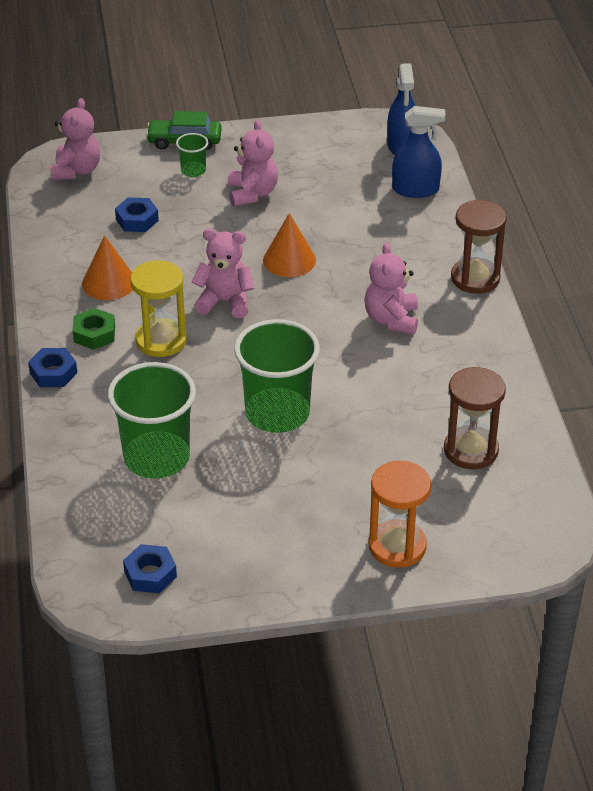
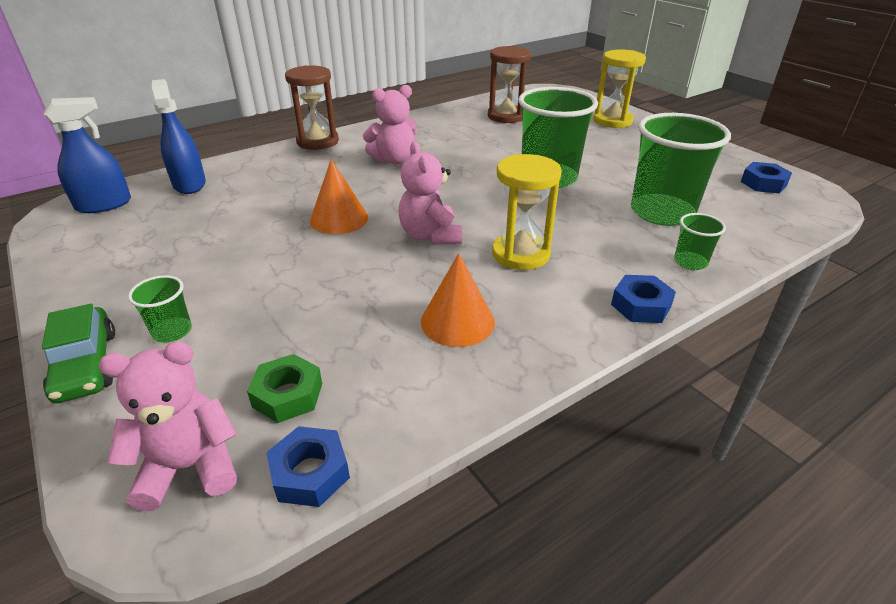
camera: 115 degrees left, 5 degrees down
green nut [73,308,115,350] -> green nut moved to [247,354,322,423]
blue nut [115,198,159,232] -> blue nut moved to [266,426,350,507]
pink teddy bear [228,119,278,207] -> none
orange hourglass [369,461,431,568] -> yellow hourglass [593,50,646,128]
none -> green cup [674,213,726,270]

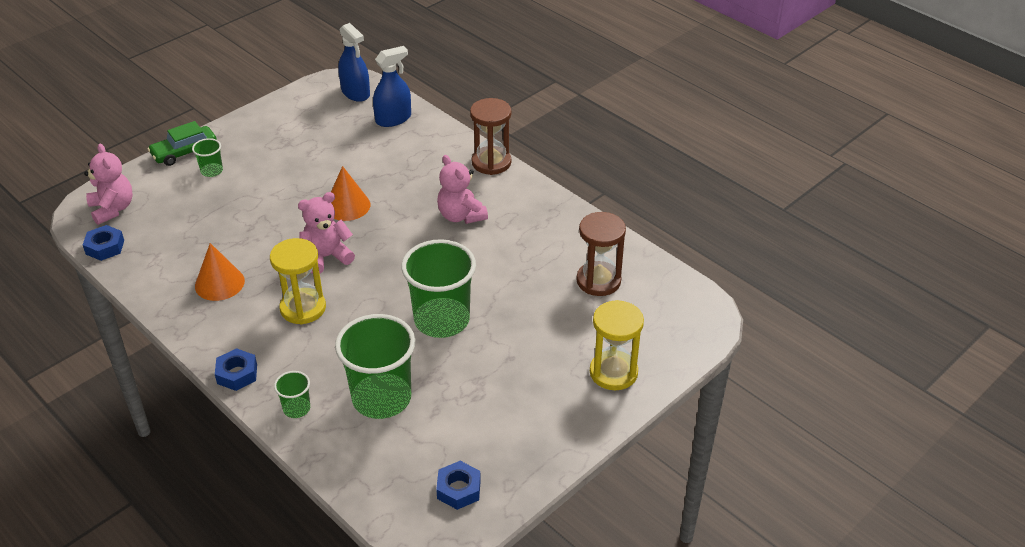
camera: 80 degrees right, 5 degrees up
green nut [247,354,322,423] -> none

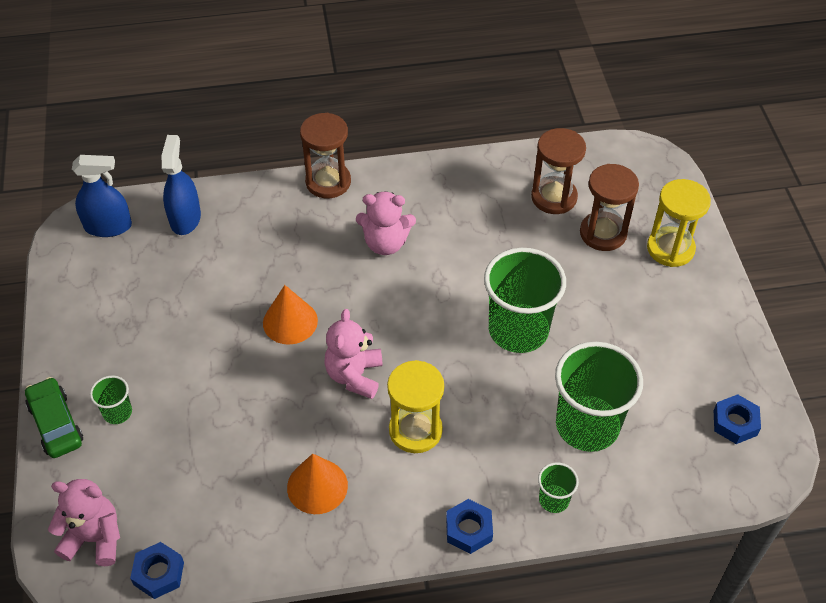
camera: 55 degrees left, 10 degrees up
green car [147,121,217,166] -> green car turned 150 degrees clockwise [25,377,83,458]
none -> brown hourglass [580,164,639,251]

